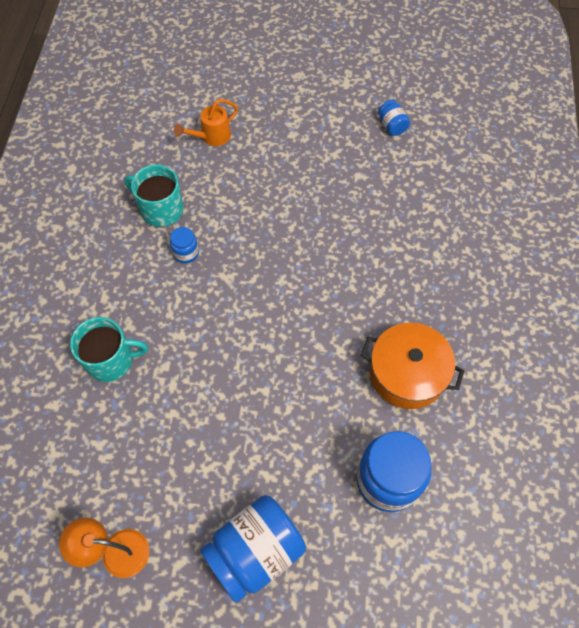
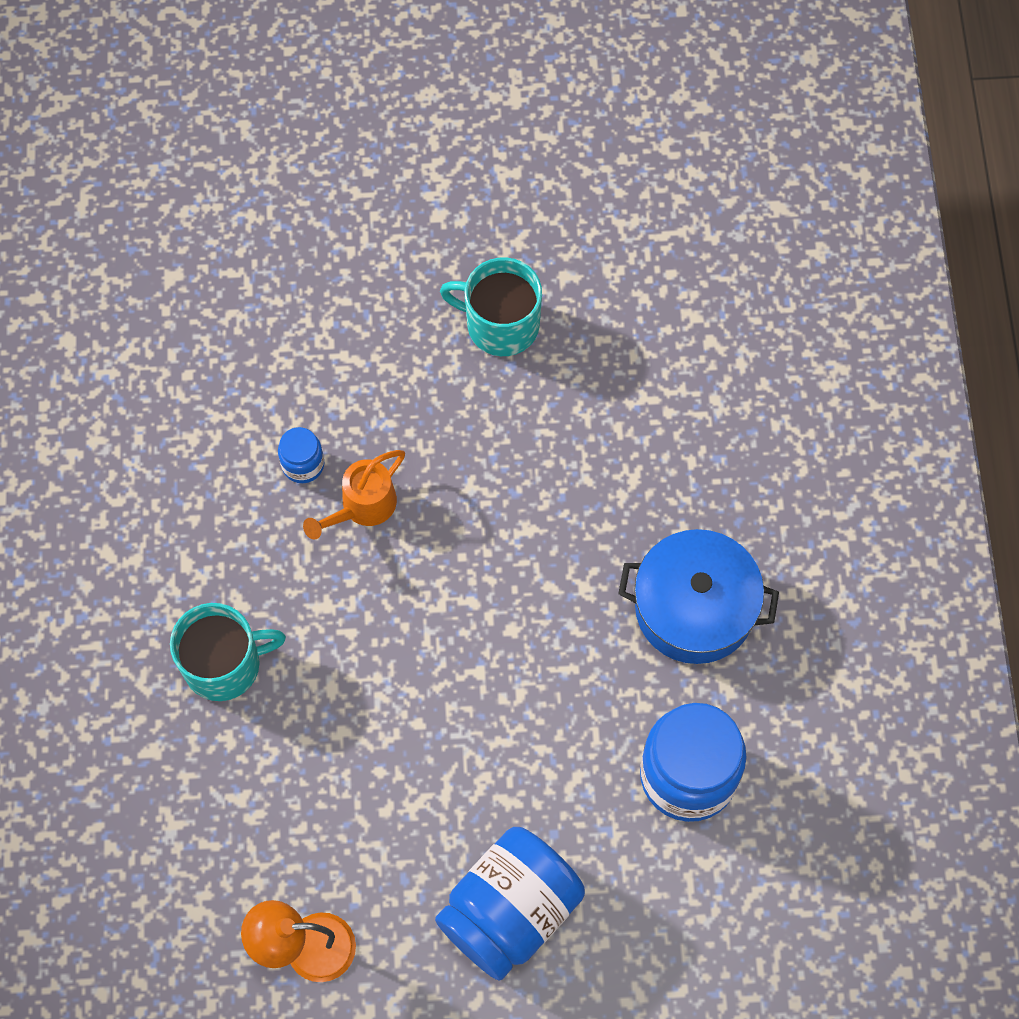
camera: 10 degrees left, 5 degrees up
turquoise mug [125,165,184,227] -> turquoise mug moved to [440,257,542,356]
orange watering can [174,99,238,146] -> orange watering can moved to [303,450,405,540]
orange pot [361,323,464,409] -> blue pot [618,529,779,664]
blue jar [378,100,410,136] -> none

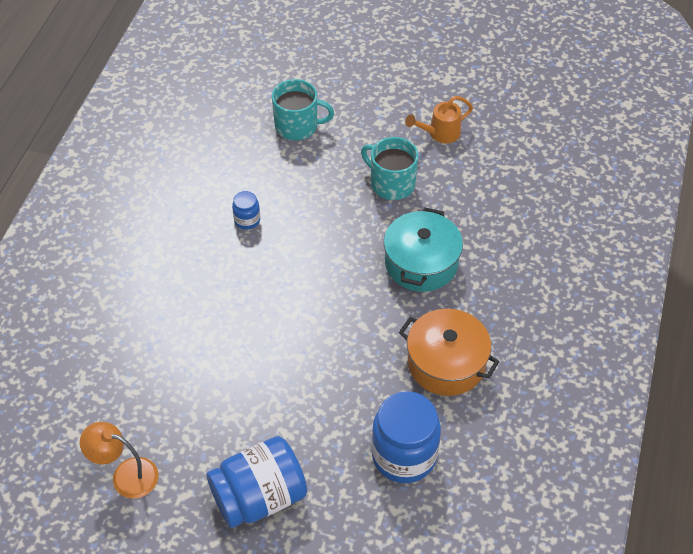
camera: 20 degrees right, 15 degrees down
turquoise mug [170,603,286,701] -> turquoise mug moved to [272,79,334,140]
orange watering can [303,450,405,540] -> orange watering can moved to [405,96,473,143]
blue pot [618,529,779,664] -> orange pot [399,309,499,396]
none -> turquoise pot [384,207,463,292]

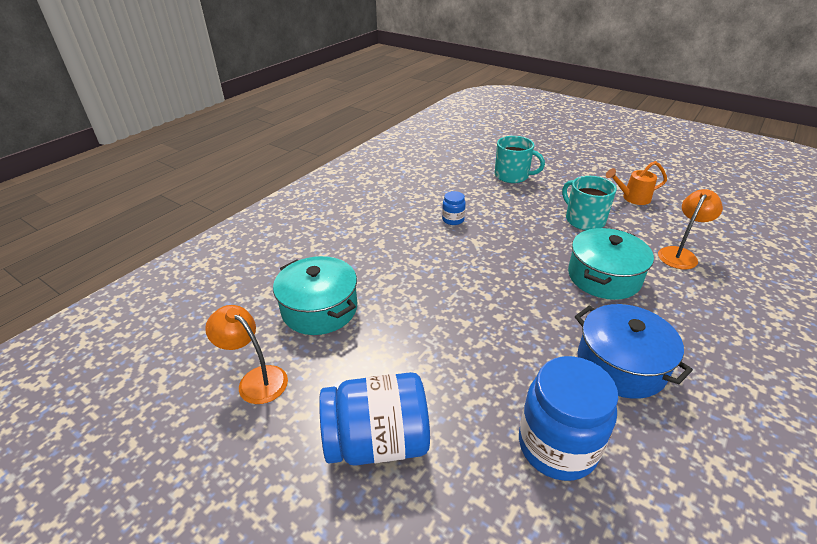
camera: 20 degrees right, 15 degrees down
orange pot [399,309,499,396] -> blue pot [575,304,693,399]
none -> turquoise pot [273,256,357,335]
none -> orange lamp [658,189,723,270]

